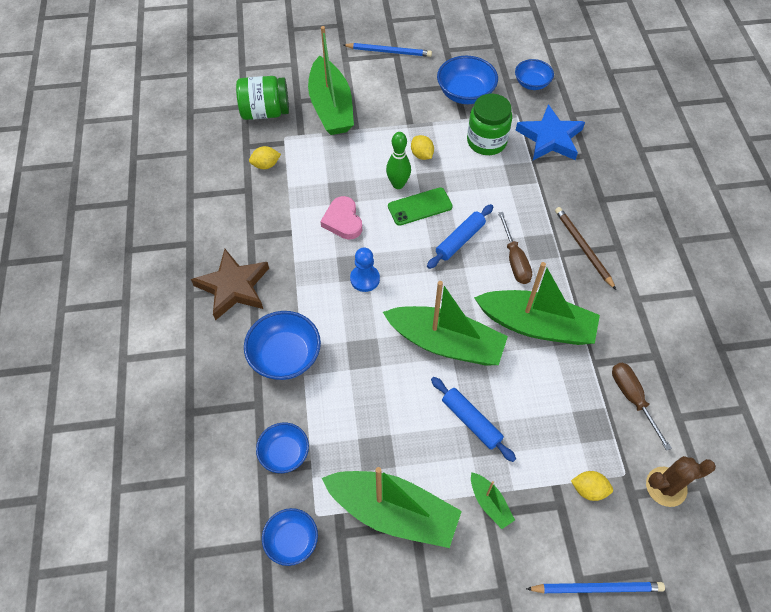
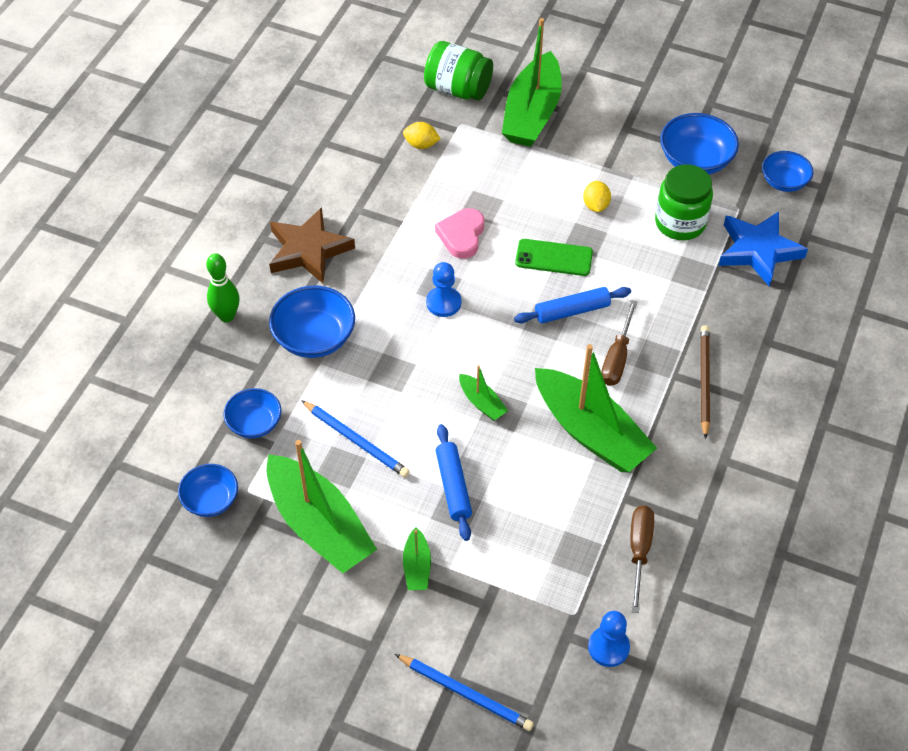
camera: 30 degrees right, 5 degrees down
blue pencil [343,43,432,57] -> blue pencil moved to [301,400,410,477]
green boat [383,281,508,365] -> green boat [459,365,508,421], size x0.44
green bowling pin [386,132,411,189] -> green bowling pin moved to [206,253,240,322]
yellow lemon [571,471,613,501] -> none
brown cactus [646,456,716,507] -> blue pawn [588,611,630,667]

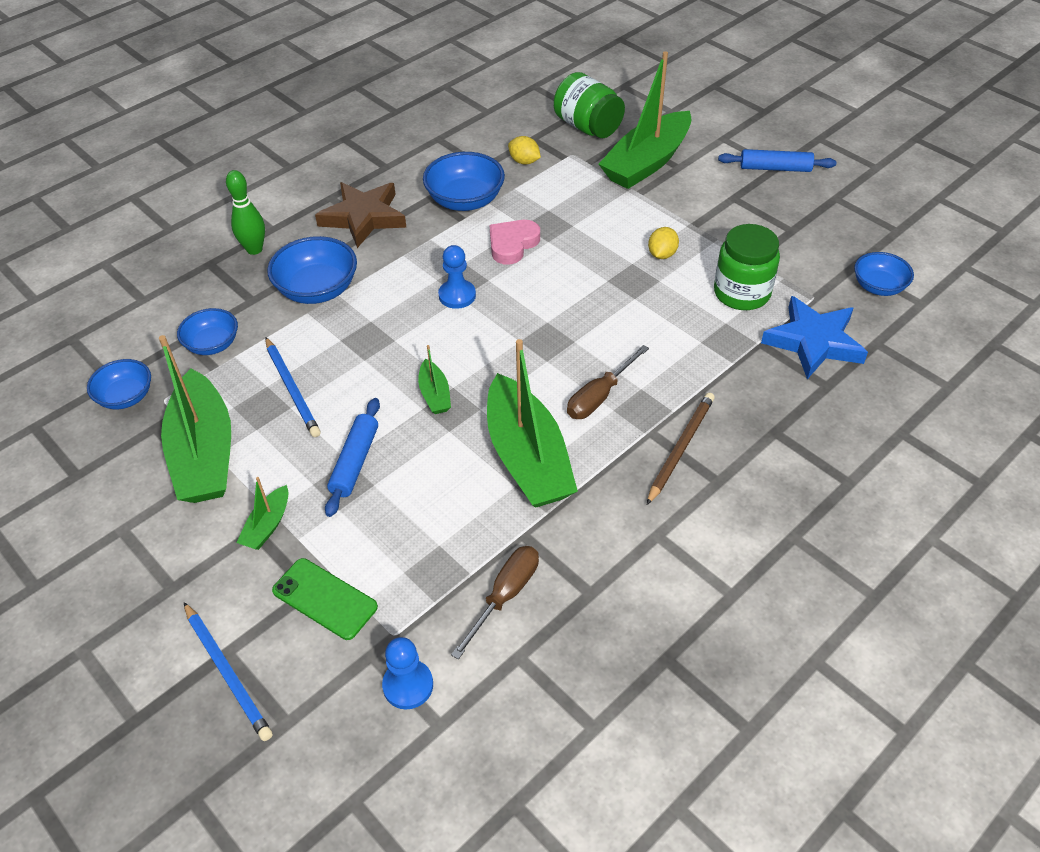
camera: 25 degrees right, 5 degrees down
blue rolling pin [514,287,631,323] -> blue rolling pin moved to [718,149,837,172]
green phone [515,239,593,276] -> green phone moved to [272,558,378,640]
blue bowl [660,113,739,174] -> blue bowl moved to [423,152,505,211]

